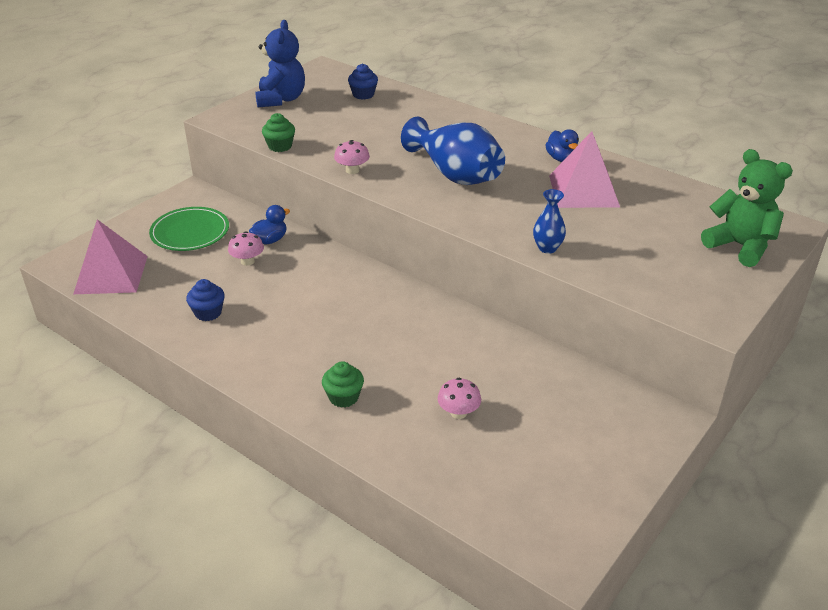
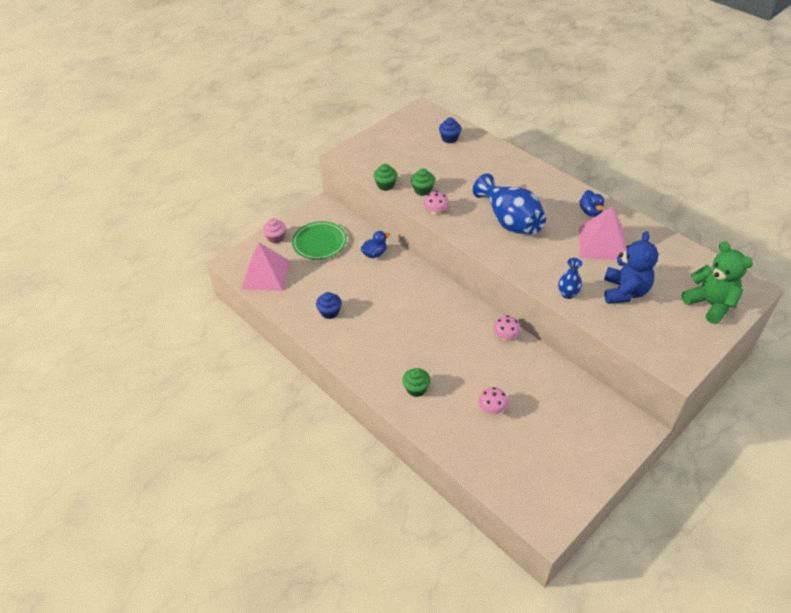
camera: 10 degrees right, 10 degrees up
pink mushroom [228,232,264,266] -> pink mushroom moved to [493,315,521,341]
blue teddy bear [255,20,305,107] -> blue teddy bear moved to [604,231,658,304]
none -> pink cupcake [263,218,286,243]
none -> green cupcake [411,168,435,196]

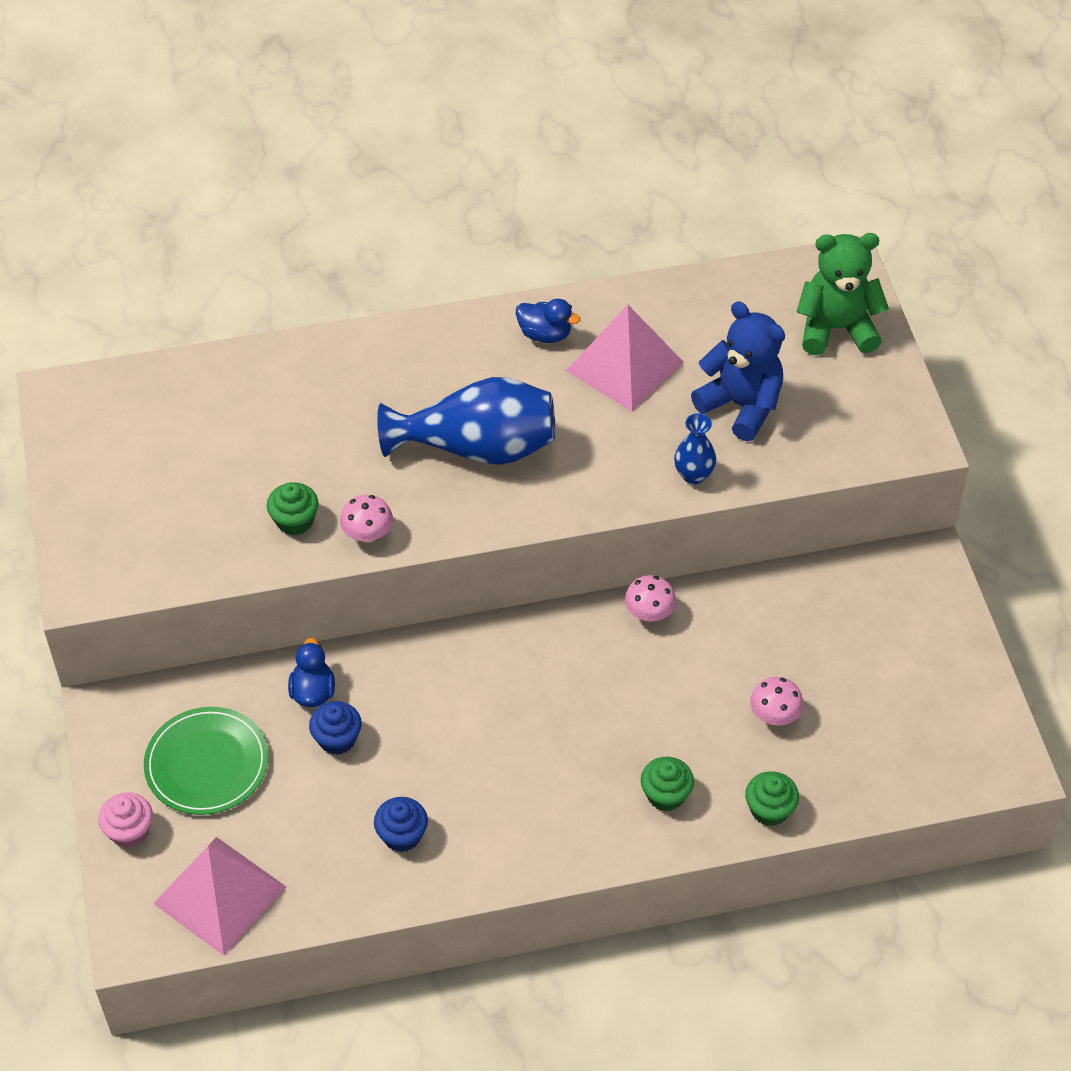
camera: 60 degrees left, 5 degrees up
green cupcake [373,164,397,191] -> green cupcake moved to [745,771,799,826]
blue cupcake [439,117,461,143] -> blue cupcake moved to [309,701,362,755]

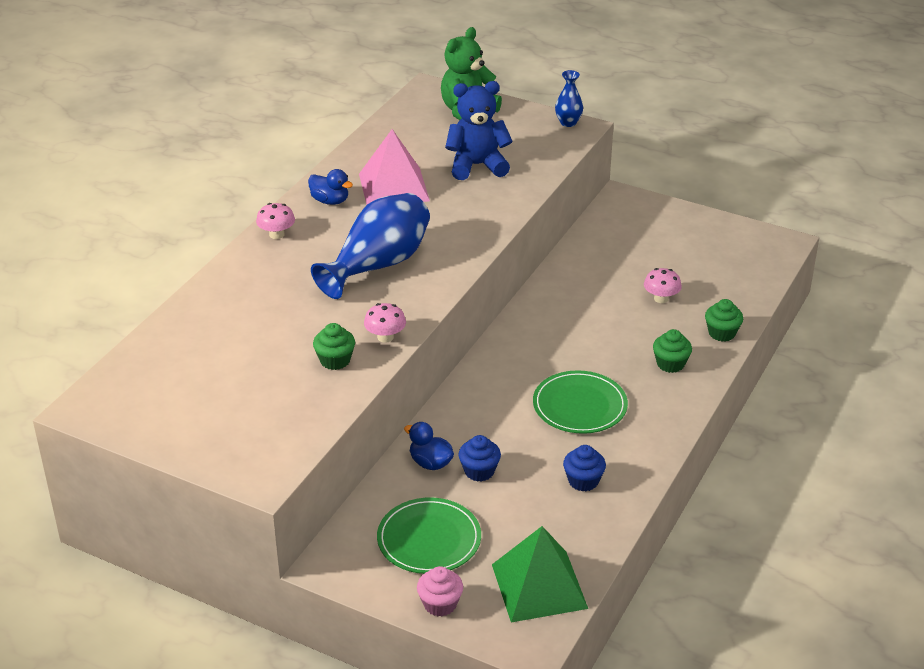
camera: 50 degrees left, 15 degrees down
pink pyramid [153,837,286,955] -> green pyramid [492,526,588,622]
blue duck [516,299,581,343] -> blue duck turned 60 degrees clockwise [308,169,353,205]
pink mushroom [625,575,676,622] -> pink mushroom moved to [256,203,295,239]
blue vase [674,413,716,484] -> blue vase moved to [555,70,583,127]
none -> green plate [533,370,628,434]

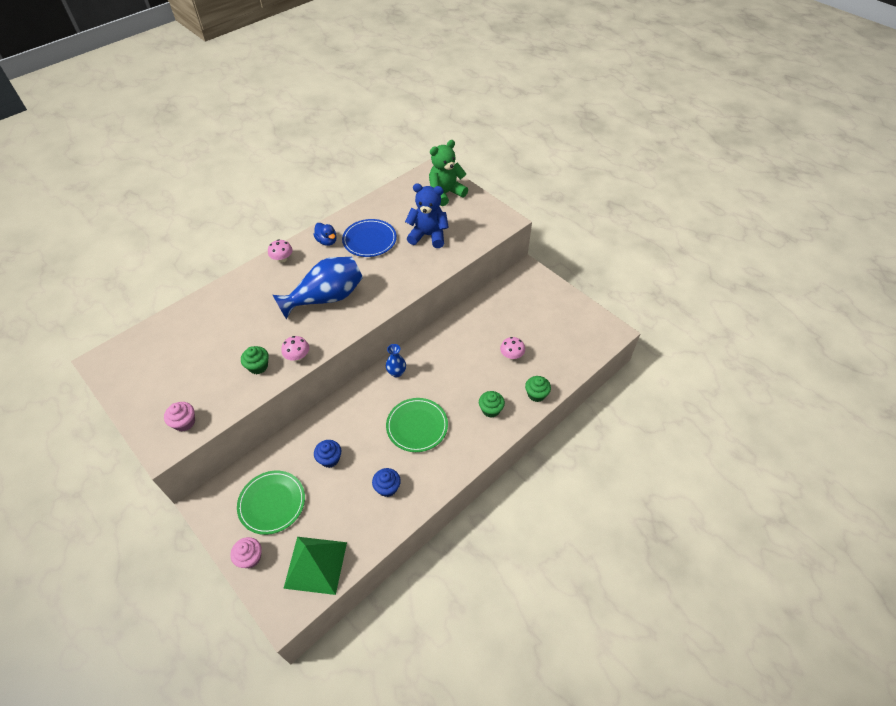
camera: 20 degrees right, 15 degrees up
pink pyramid [359,129,430,205] -> blue plate [342,219,397,257]
blue duck [404,422,454,470] -> none
blue vase [555,70,583,127] -> blue vase moved to [386,344,406,377]
none -> pink cupcake [164,402,195,432]

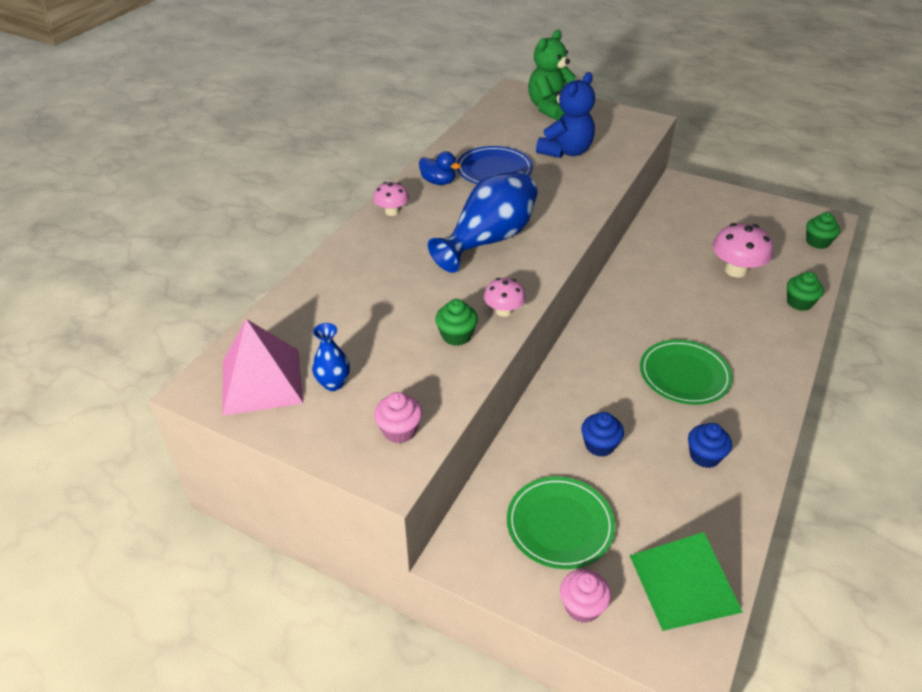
camera: 20 degrees left, 10 degrees down
blue vase [386,344,406,377] -> blue vase moved to [312,323,350,391]
blue teddy bear [405,184,449,248] -> blue teddy bear turned 135 degrees clockwise [536,72,595,158]
green cupcake [479,391,505,417] -> green cupcake moved to [806,212,840,249]
pink mushroom [500,337,525,360] -> pink mushroom [712,223,773,278], size x1.69
none -> pink pyramid [222,319,303,416]

